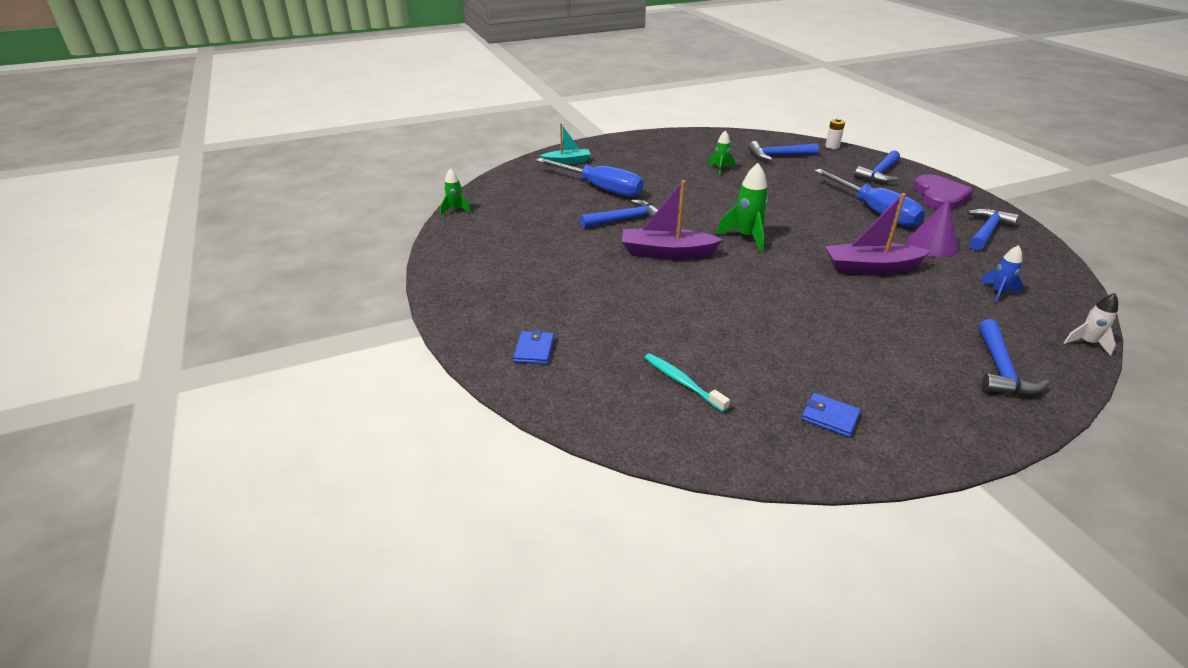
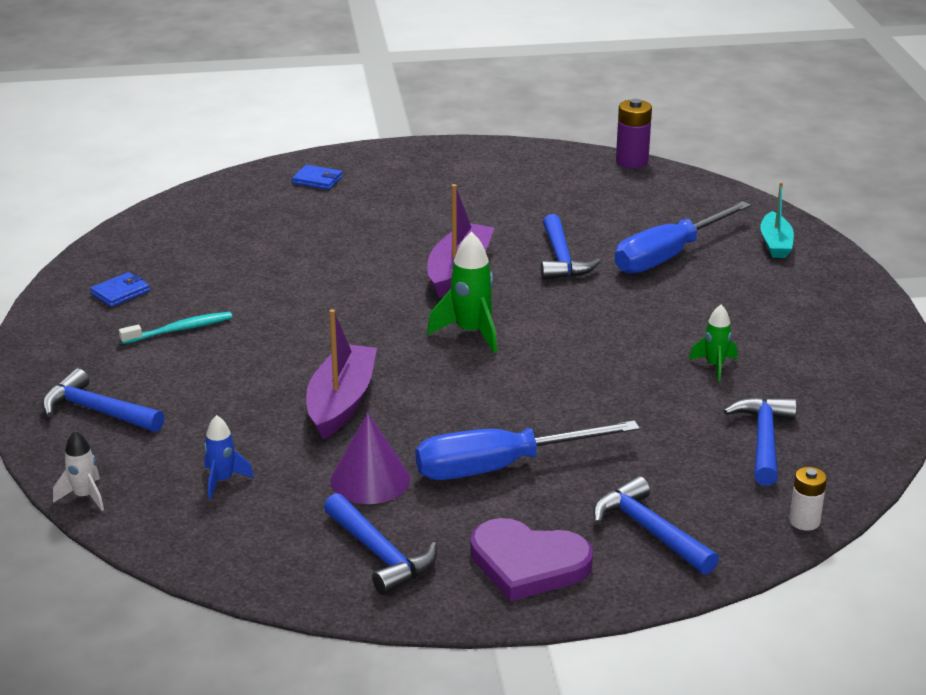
camera: 105 degrees right, 5 degrees down
green rocket [440,168,471,215] -> purple battery [616,99,652,168]
turquoise toothbrush [645,353,730,412] -> turquoise toothbrush moved to [119,312,232,344]

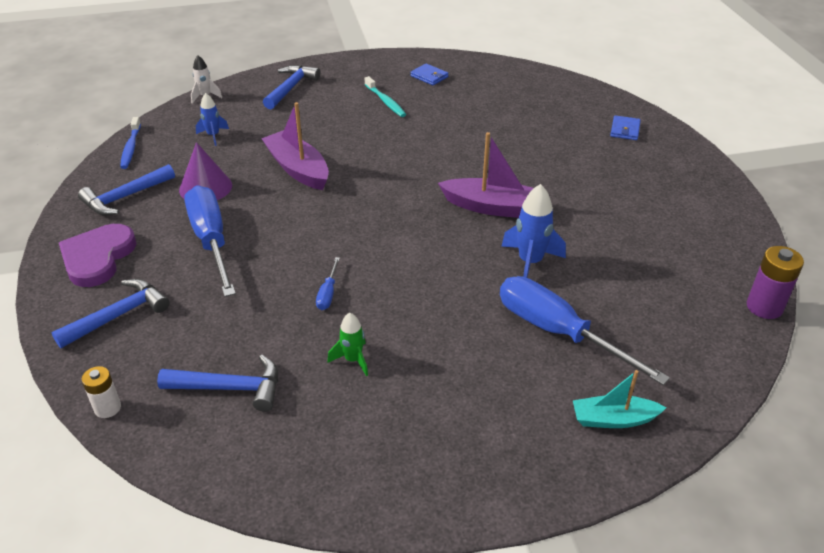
camera: 85 degrees right, 10 degrees up
purple boat [306,309,377,439] -> purple boat turned 135 degrees counterclockwise [261,102,329,190]
green rocket [427,232,497,353] -> none
blue hammer [541,214,601,280] -> blue rocket [501,184,566,278]
none -> blue toothbrush [120,117,141,169]
none -> blue screwdriver [316,257,340,310]

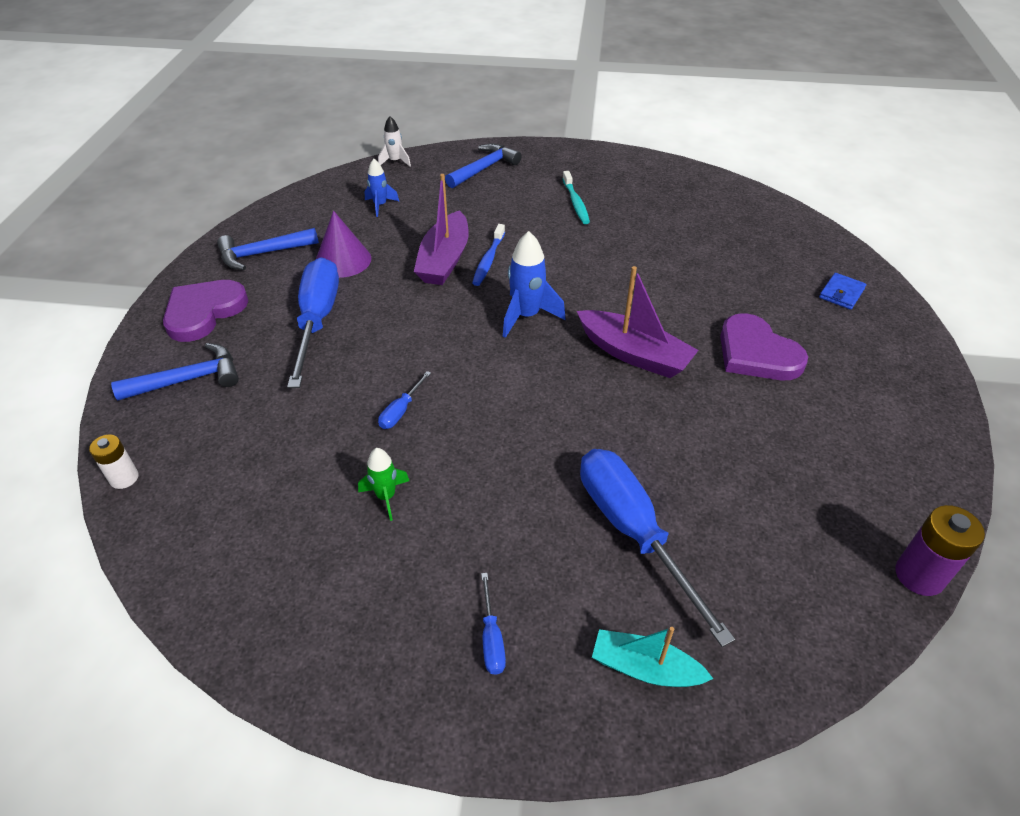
camera: 20 degrees right, 5 degrees up
blue toothbrush [120,117,141,169] -> blue toothbrush moved to [472,224,505,286]
blue hammer [157,355,278,412] -> none
purple boat [261,102,329,190] -> purple boat turned 150 degrees counterclockwise [414,174,469,285]
blue wallet [410,63,449,85] -> none
blue rocket [501,184,566,278] -> blue rocket moved to [503,231,566,338]
none -> blue screwdriver [481,573,506,675]
none -> purple heart [720,313,808,380]

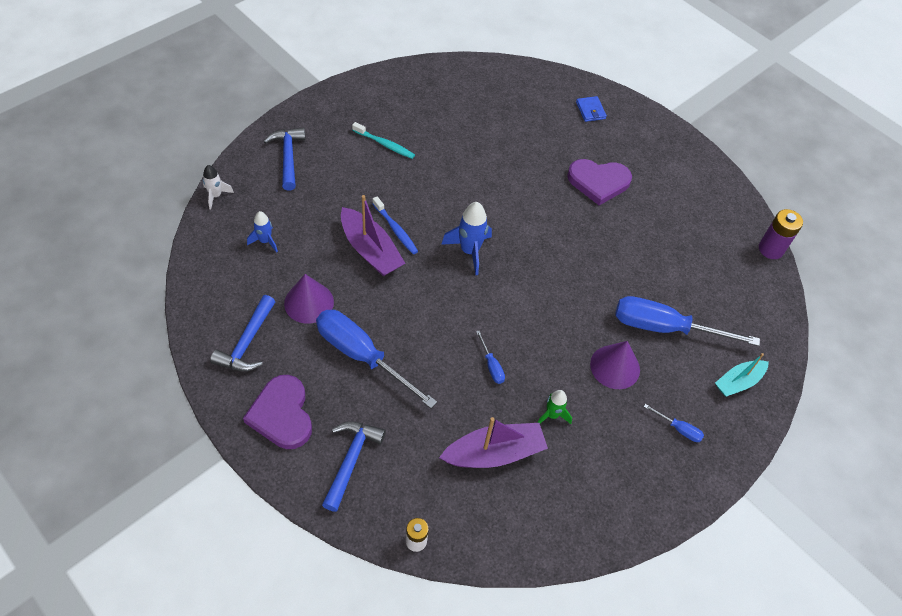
camera: 55 degrees left, 10 degrees up
purple boat [577,266,699,378] -> purple boat moved to [439,417,548,468]
none -> purple cone [590,341,640,389]

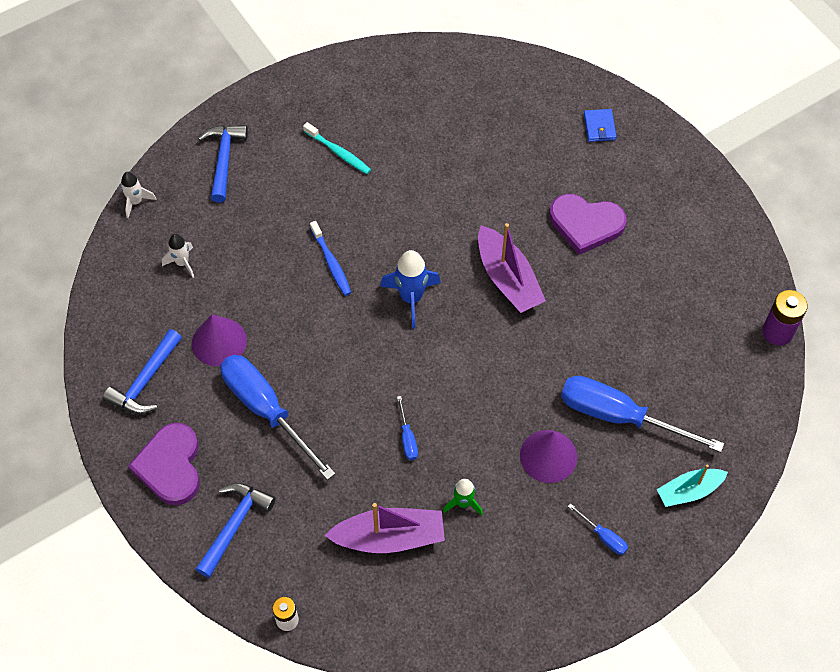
camera: 15 degrees right, 5 degrees up
blue rocket [247,211,278,252] -> white rocket [162,234,194,278]
purple boat [341,195,405,276] -> purple boat moved to [478,223,546,313]

